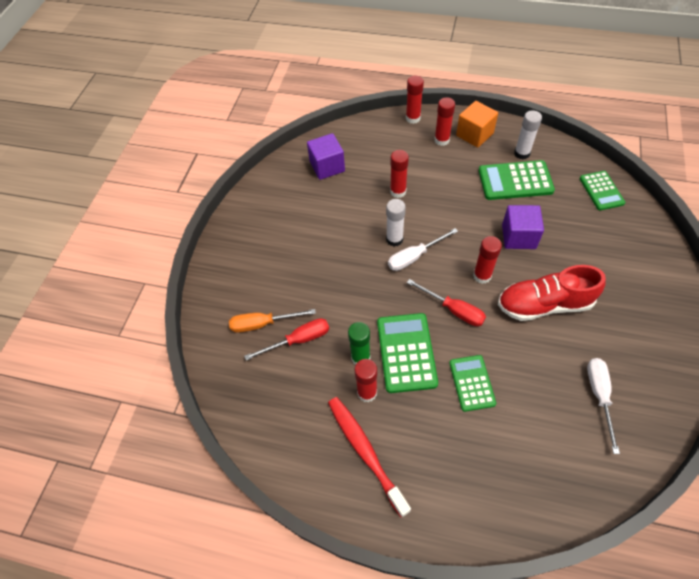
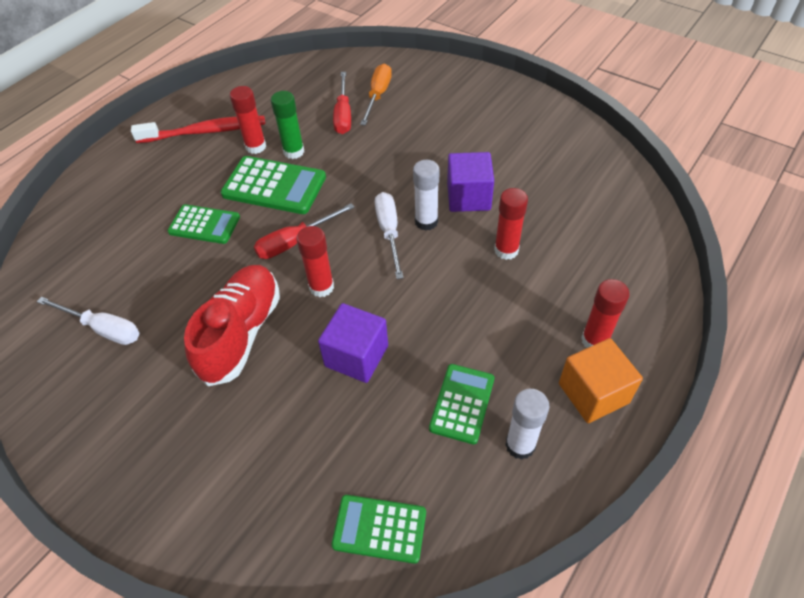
camera: 110 degrees right, 5 degrees down
purple cube [307,133,345,180] -> purple cube moved to [447,152,494,212]
red glue stick [406,76,424,124] -> none
green calculator [479,160,555,200] -> green calculator [429,364,494,444], size x0.65

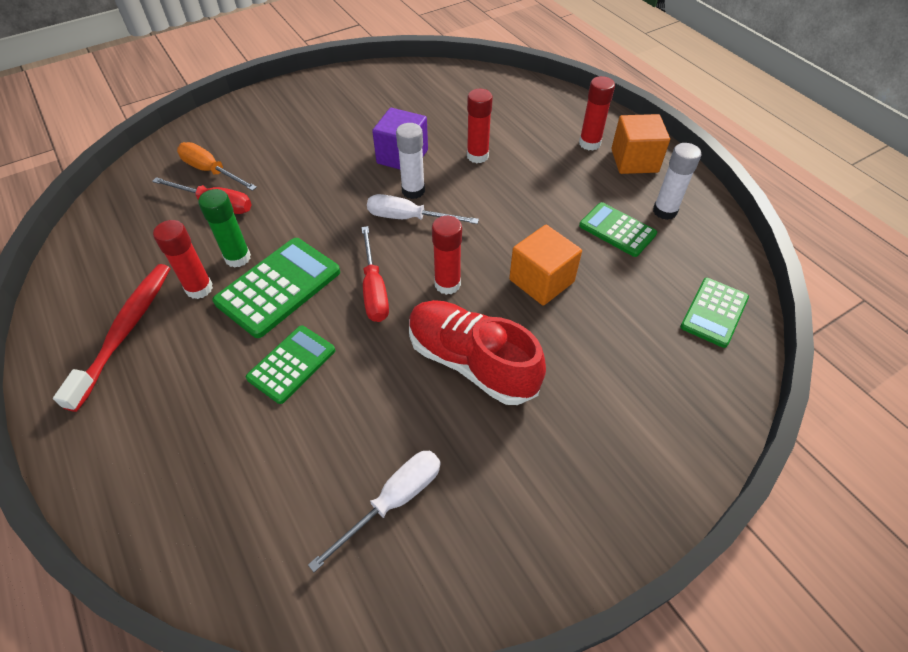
camera: 70 degrees left, 0 degrees up
purple cube [318,303,388,383] -> orange cube [509,225,582,305]

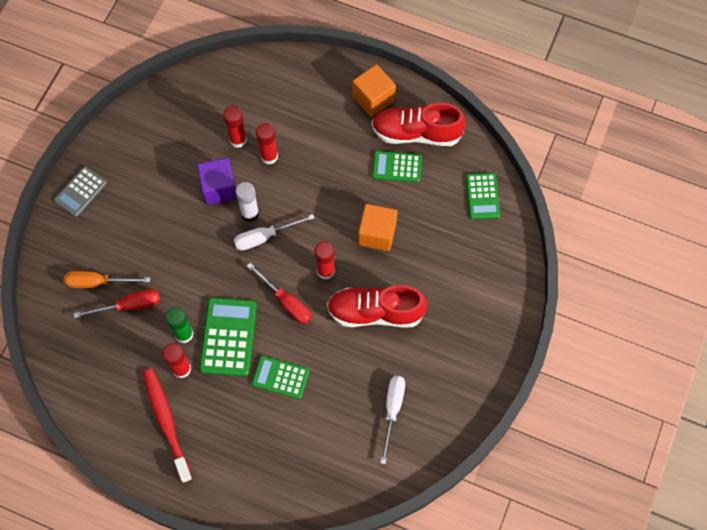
camera: 35 degrees left, 15 degrees up
green calculator [246,325,335,404] -> green calculator turned 75 degrees counterclockwise [252,356,309,399]
red glue stick [579,76,615,150] -> red glue stick moved to [223,106,247,148]
white glue stick [653,143,701,220] -> red shoe [372,103,466,146]
none -> grey calculator [54,166,107,217]

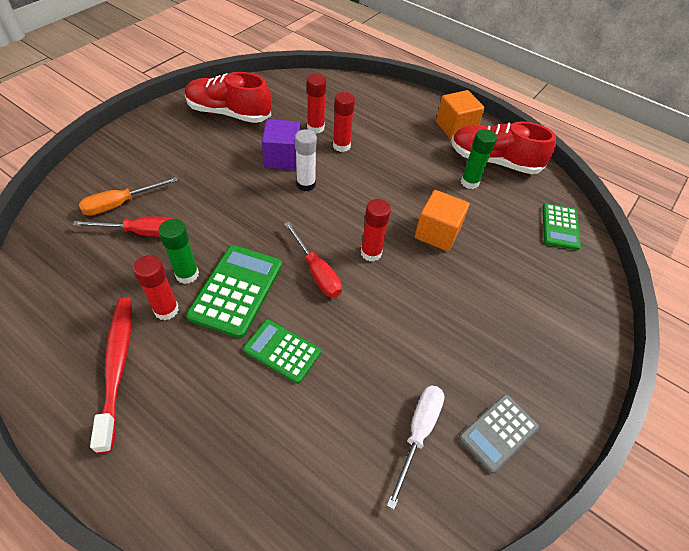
camera: 10 degrees right, 15 degrees down
grey calculator [54,166,107,217] -> grey calculator moved to [459,394,539,474]
orange screwdriver [64,271,150,288] -> orange screwdriver turned 45 degrees counterclockwise [79,177,178,216]
white screwdriver [234,214,315,250] -> none
red shoe [327,285,427,327] -> red shoe moved to [185,72,272,123]
green calculator [372,151,422,183] -> green glue stick [461,129,497,189]

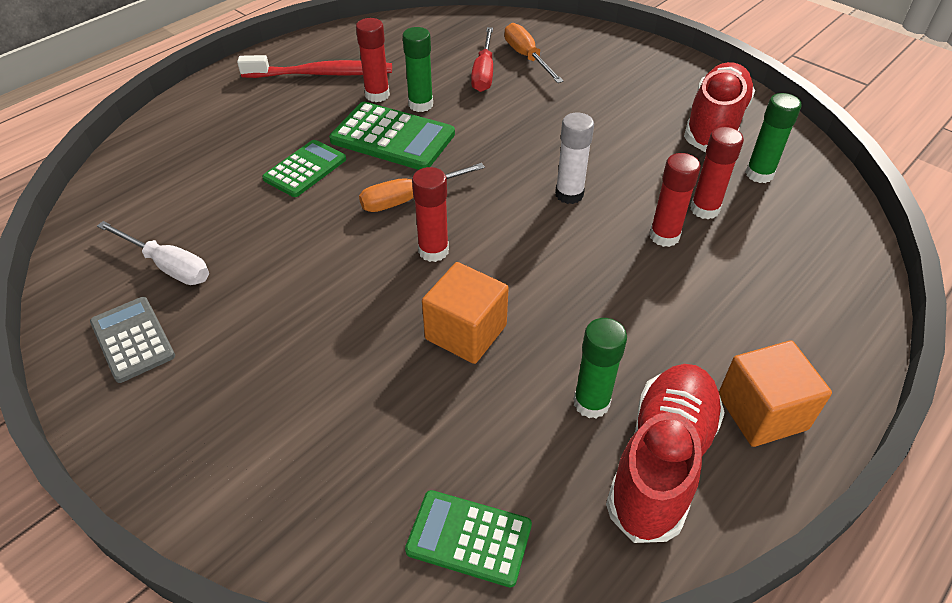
camera: 100 degrees right, 5 degrees down
purple cube [262,119,301,170] -> none
red screwdriver [284,222,342,298] -> orange screwdriver [359,163,485,212]
none -> green glue stick [745,93,802,183]

